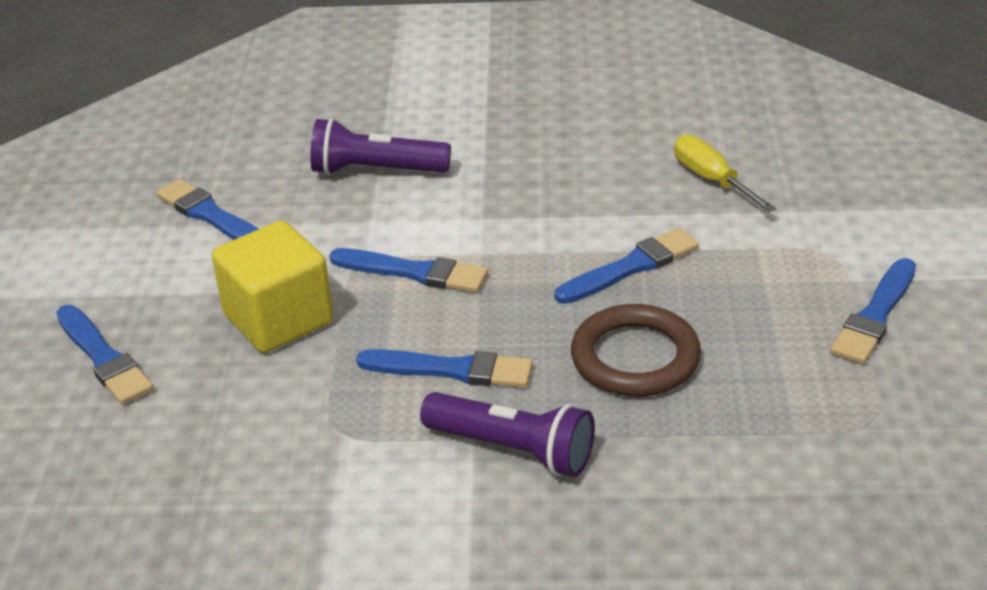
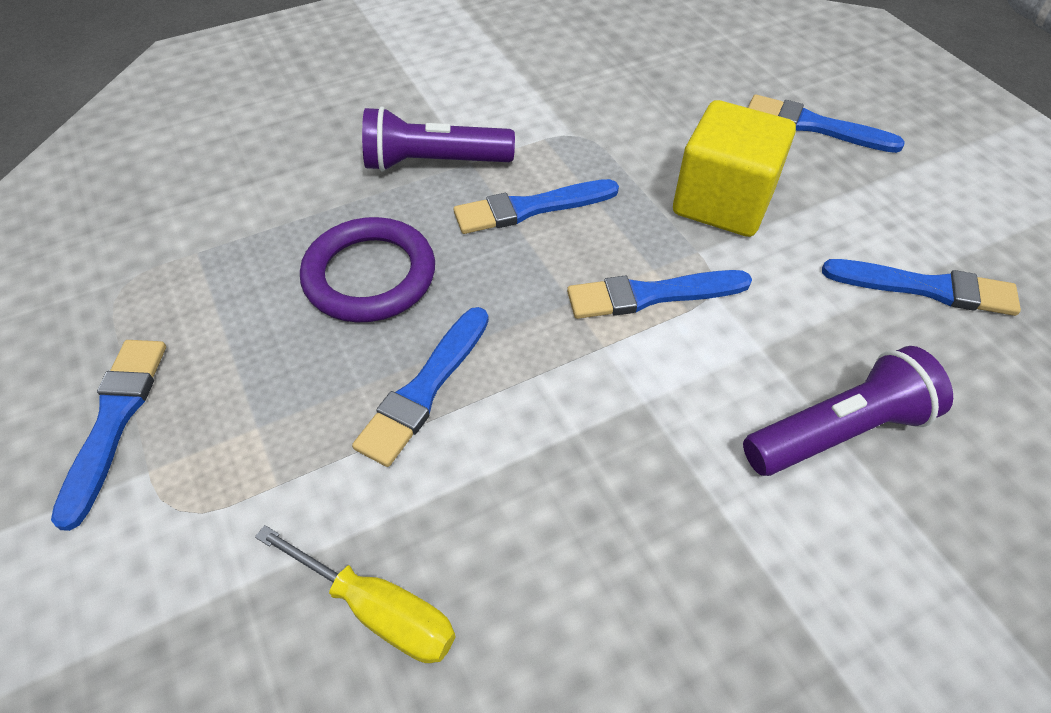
camera: 150 degrees right, 15 degrees up
brown ring [571,304,701,397] -> purple ring [300,217,435,322]

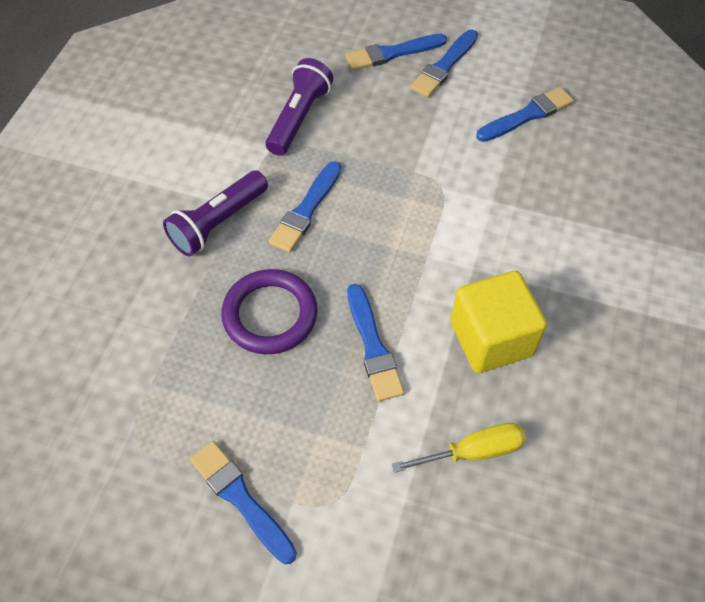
camera: 45 degrees left, 5 degrees up
blue brush [567,270,752,319] -> blue brush moved to [410,29,478,97]
yellow cube [673,100,796,237] -> yellow cube moved to [450,271,547,373]
purple flashlight [743,346,953,476] -> purple flashlight moved to [266,58,333,156]

